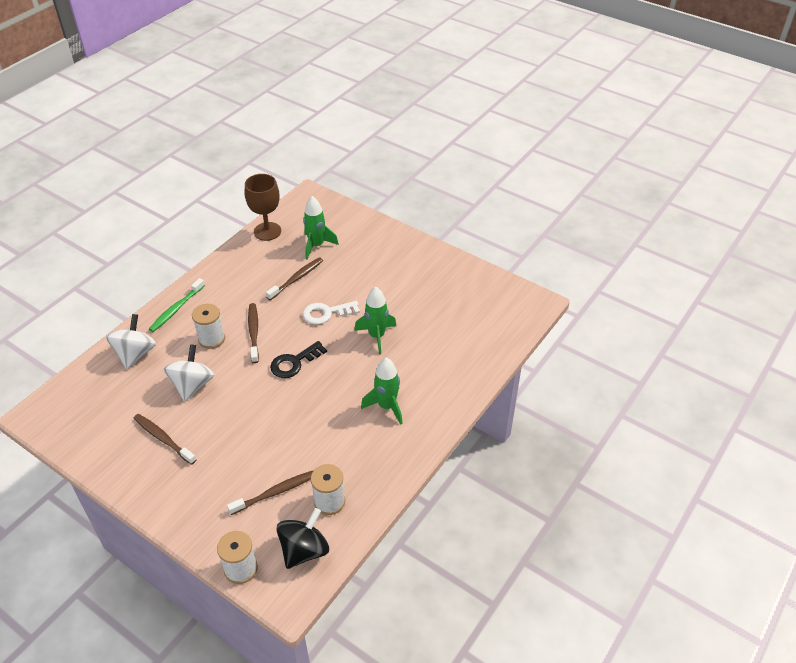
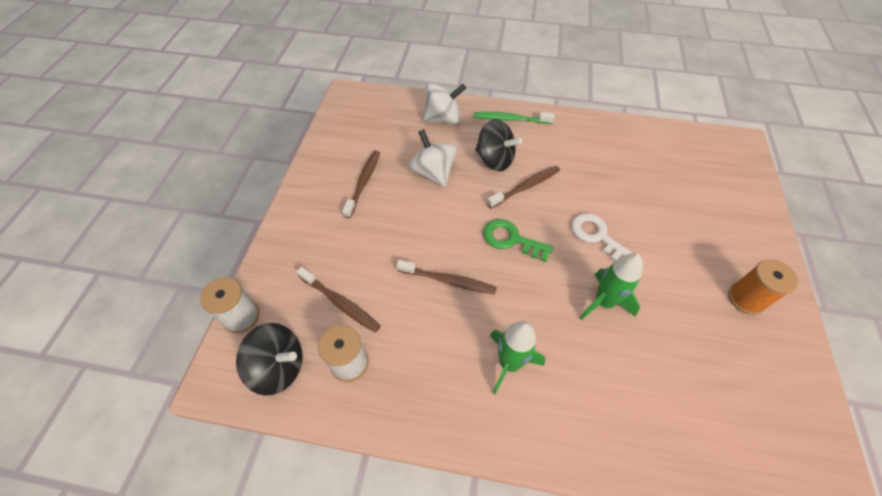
camera: 65 degrees right, 10 degrees up
white spinning top [164,344,214,402] -> white spinning top turned 105 degrees counterclockwise [409,129,457,187]
white spool [192,304,225,349] -> black spinning top [475,119,522,171]
brown goblet [245,174,281,241] -> none
brown toothbrush [266,257,323,300] -> brown toothbrush moved to [396,260,497,295]
black key [270,341,327,378] -> green key [483,219,553,262]
green rocket [303,196,339,259] -> none
none -> orange spool [728,259,798,315]

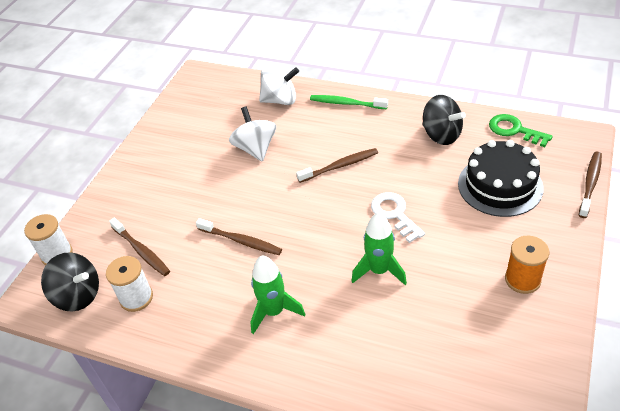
camera: 15 degrees right, 10 degrees down
brown toothbrush [342,150,380,218] -> brown toothbrush moved to [579,152,602,218]
black spinning top [475,119,522,171] -> black spinning top moved to [423,95,466,145]
green key [483,219,553,262] -> green key moved to [489,114,553,147]
none -> black cake [458,140,544,217]

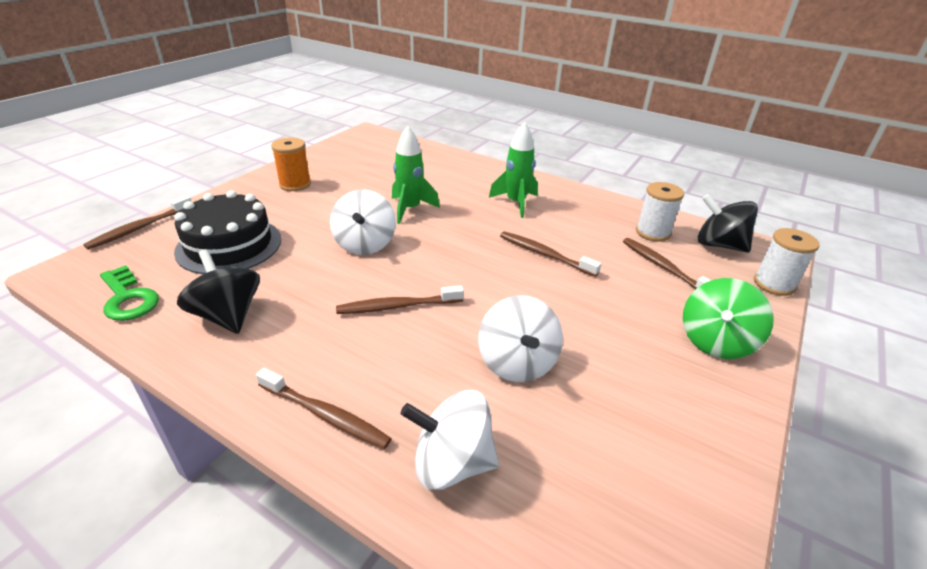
camera: 175 degrees left, 10 degrees down
green toothbrush [310,95,388,109] -> brown toothbrush [256,368,392,449]
white key [371,192,425,243] -> white spinning top [330,189,396,255]
none -> green spinning top [683,278,774,359]

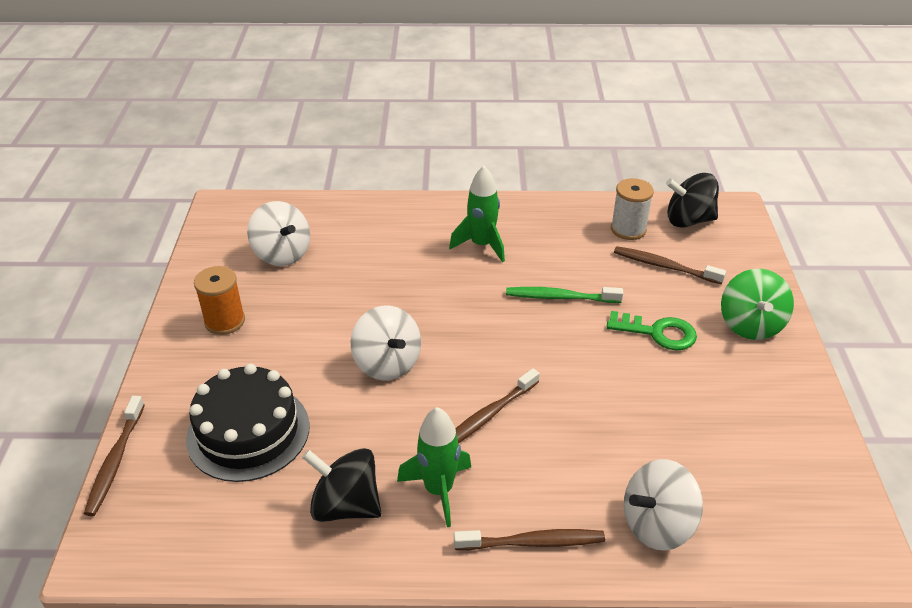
camera: 30 degrees left, 5 degrees up
green key [100,265,159,321] -> green key moved to [607,311,697,350]
green rocket [392,126,440,224] -> green rocket moved to [397,407,471,527]
white spinning top [478,295,563,382] -> white spinning top moved to [247,201,310,266]
brown toothbrush [500,231,601,277] -> green toothbrush [506,287,623,303]
white spool [754,228,820,296] -> none

